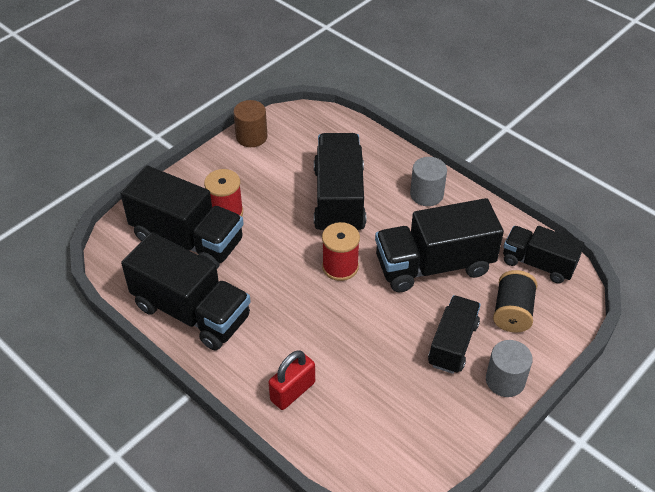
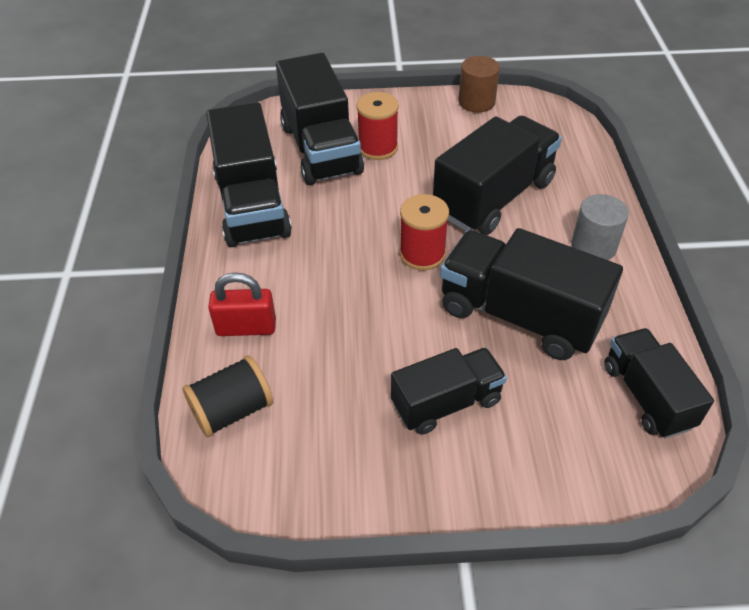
camera: 45 degrees right, 0 degrees up
grey cylinder [486,340,533,397] -> none
black spool [493,270,537,332] -> black spool moved to [183,355,273,438]

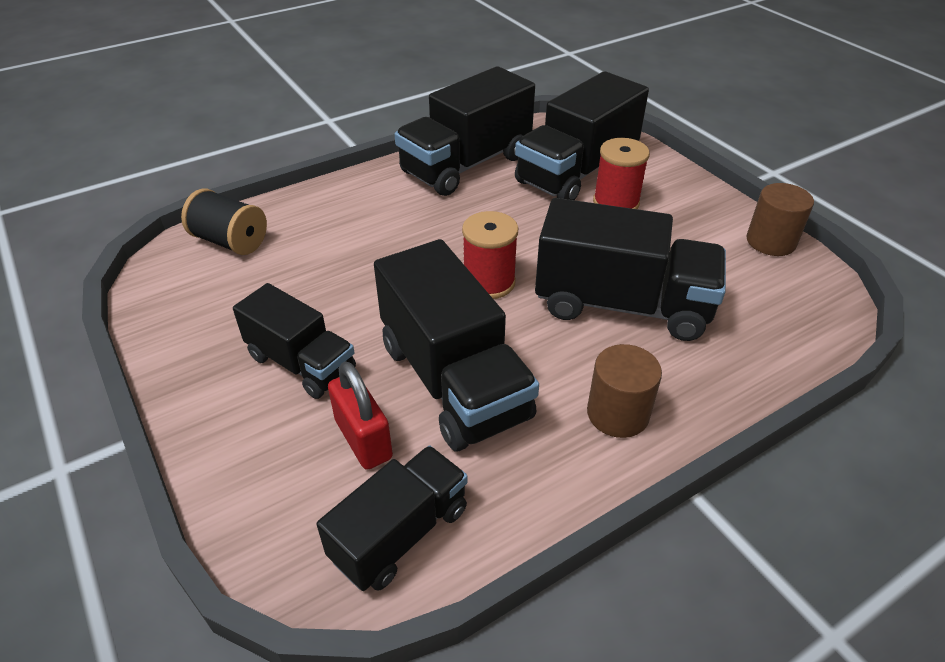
camera: 60 degrees right, 5 degrees down
red padlock [208,272,276,336] -> red padlock moved to [328,361,393,470]
black truck [440,228,623,360] -> black truck turned 150 degrees clockwise [374,239,539,451]
grey cylinder [571,194,629,260] -> brown cylinder [587,344,662,438]

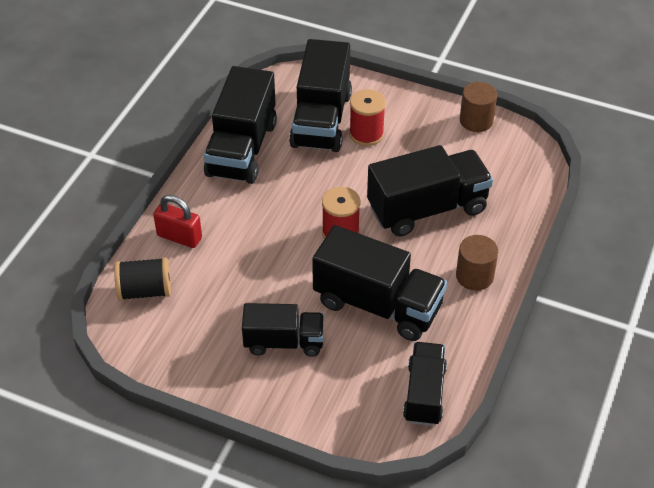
camera: 35 degrees left, 5 degrees up
red padlock [328,361,393,470] -> red padlock moved to [153,195,202,248]

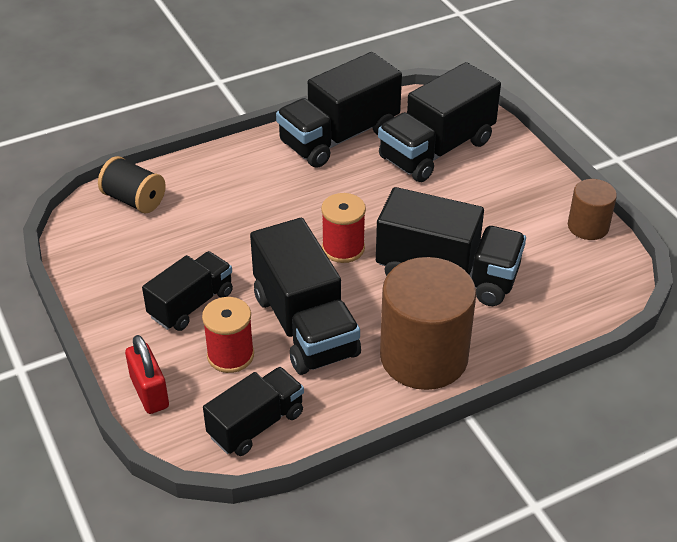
camera: 40 degrees right, 5 degrees down
red padlock [153,195,202,248] -> red padlock moved to [125,335,169,414]
black truck [242,303,324,357] -> black truck turned 90 degrees counterclockwise [142,251,233,331]
red spool [349,89,386,146] -> red spool moved to [202,297,254,373]
brown cylinder [456,235,498,291] -> brown cylinder [380,257,476,390], size x1.91

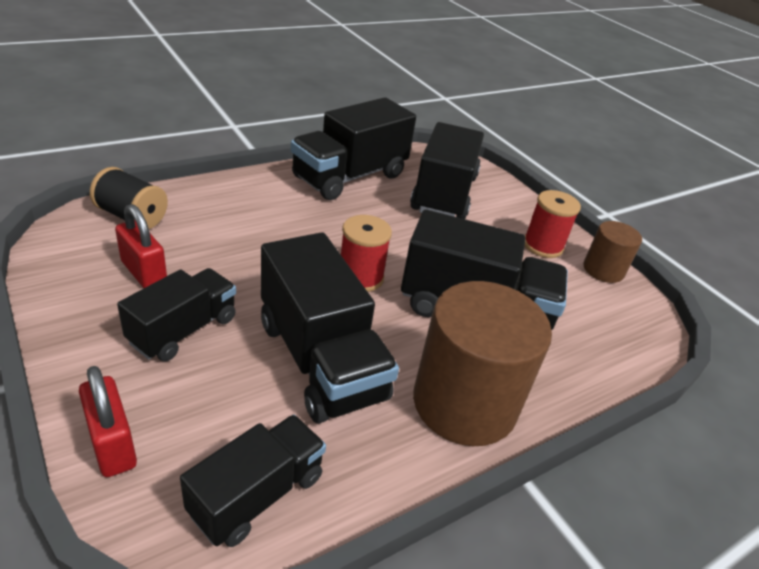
camera: 10 degrees left, 5 degrees down
red spool [202,297,254,373] -> red spool moved to [525,190,581,258]
black truck [378,62,501,182] -> black truck turned 150 degrees clockwise [410,122,484,219]
none -> red padlock [115,204,167,288]

